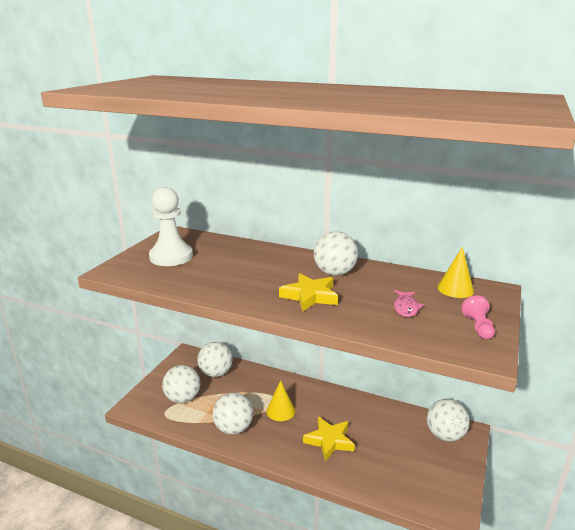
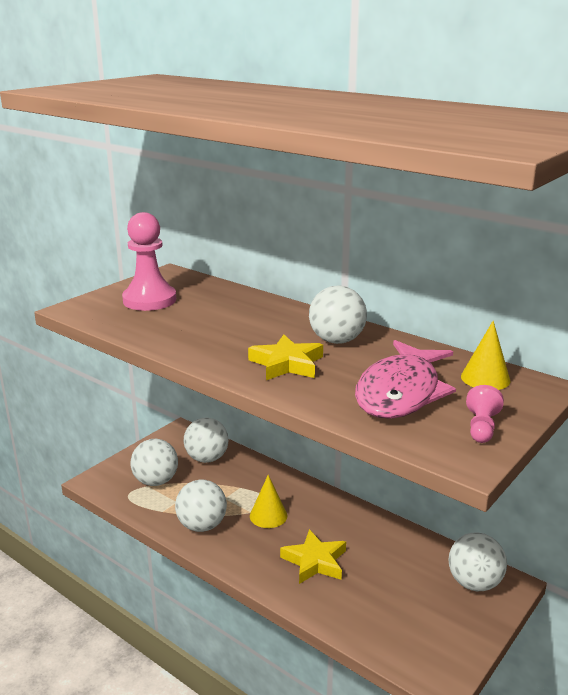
camera: 15 degrees right, 0 degrees up
white pawn [149,187,193,266] -> pink pawn [122,212,176,311]
pink fish [394,290,424,317] -> pink fish [355,340,456,419], size x2.36

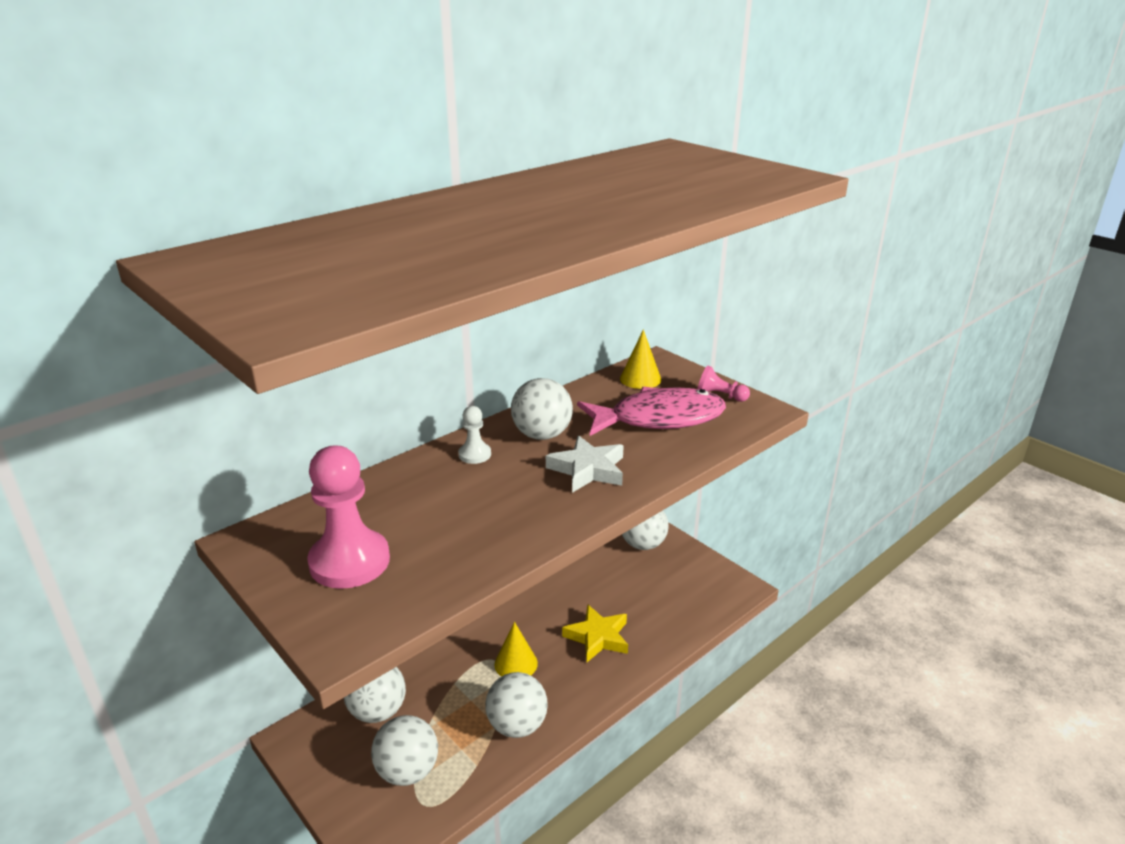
camera: 80 degrees left, 5 degrees up
yellow star [248,334,323,380] -> white star [546,435,624,493]
pink fish [355,340,456,419] -> pink fish turned 45 degrees counterclockwise [577,387,726,436]
none -> white pawn [458,406,491,464]

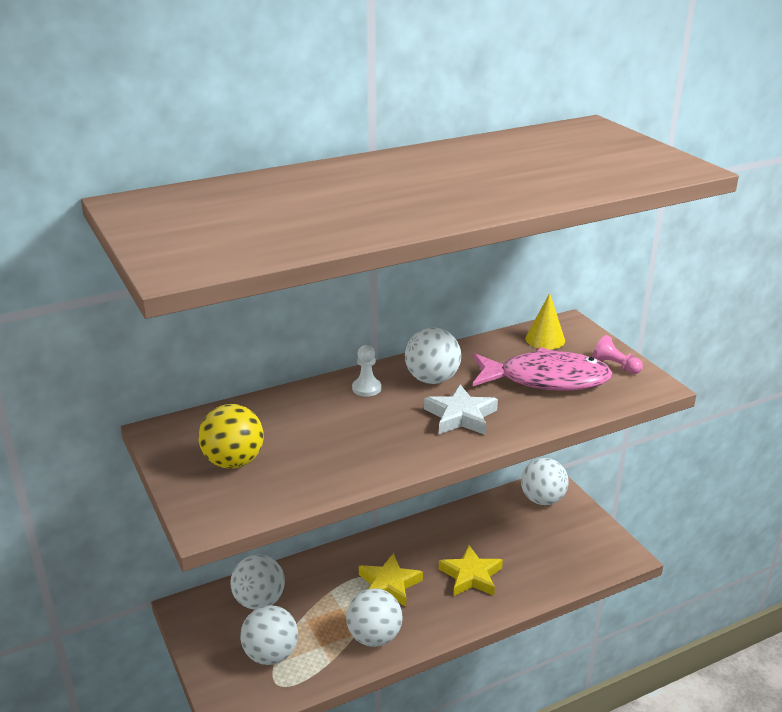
camera: 15 degrees right, 0 degrees up
pink pawn [307,446,390,589] -> yellow ball [198,404,264,469]
yellow cone [495,622,538,677] -> yellow star [359,553,423,607]

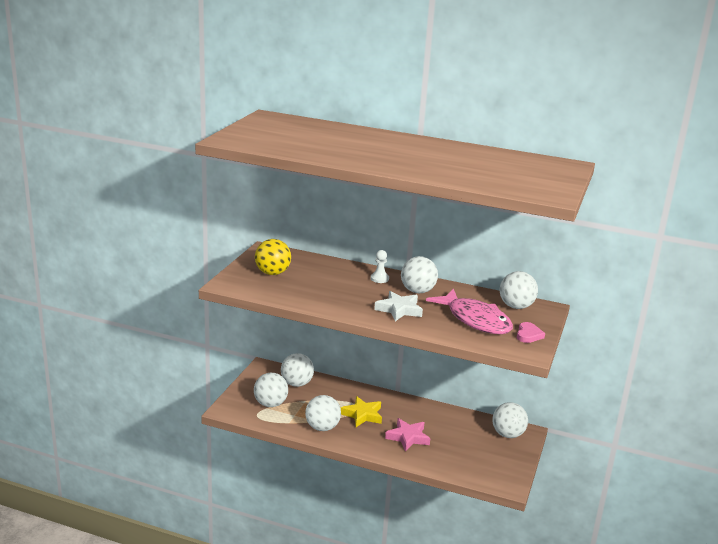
camera: 45 degrees right, 5 degrees down
yellow star [439,545,503,596] -> pink star [385,418,430,452]
yellow cone [525,293,565,350] -> white ball [500,271,538,309]
pink pawn [592,335,643,374] -> pink heart [517,322,545,343]

